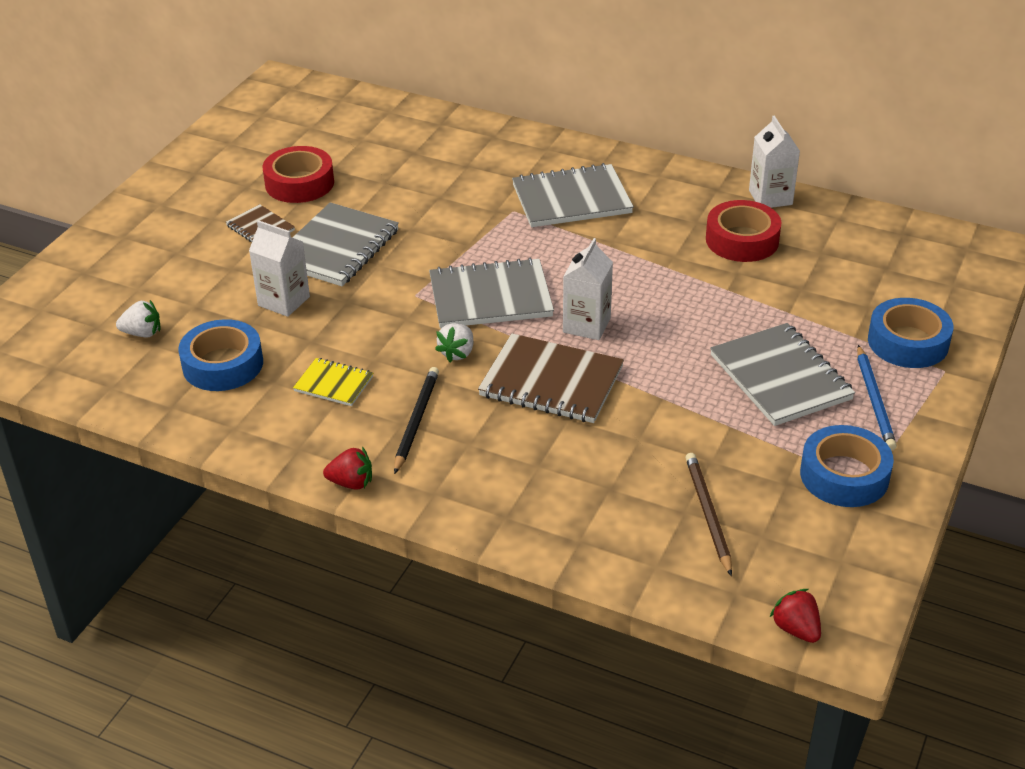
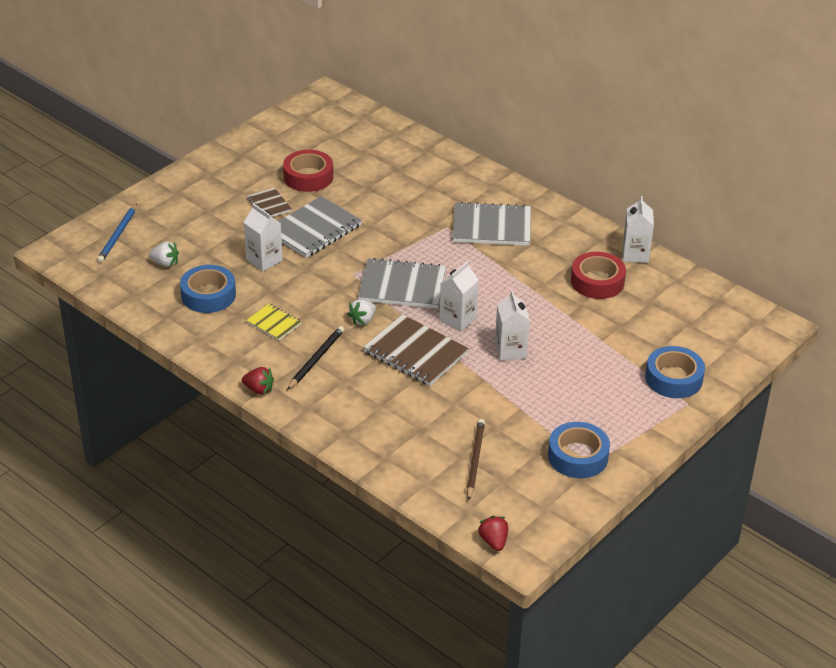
camera: 15 degrees right, 0 degrees up
grey notebook [710,323,855,426] -> none
blue pencil [857,345,897,451] -> blue pencil moved to [97,204,137,263]
none -> white carton [495,290,530,361]

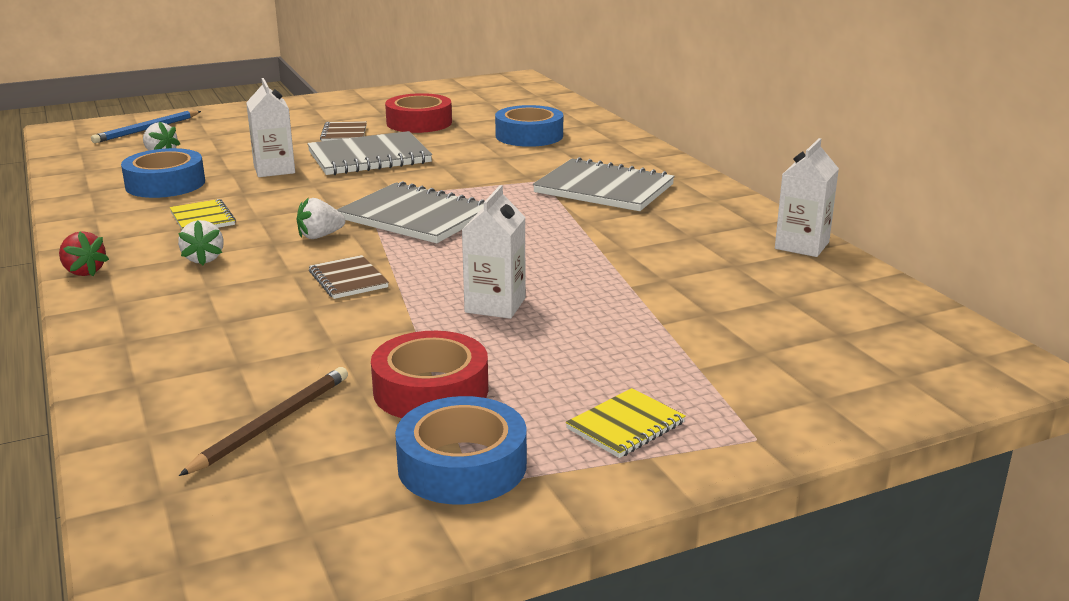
camera: 25 degrees right, 15 degrees down
black pencil [287,326,344,390] -> white strawberry [178,220,224,265]
brown notebook [363,314,469,386] -> brown notebook [309,255,389,299], size x0.53
white carton [439,261,479,332] -> none
red strawberry [478,516,508,551] -> none
red tape [571,252,626,299] -> red tape moved to [371,331,488,418]
blue tape [645,346,705,398] -> blue tape moved to [495,105,563,147]
none -> yellow notebook [566,388,686,458]

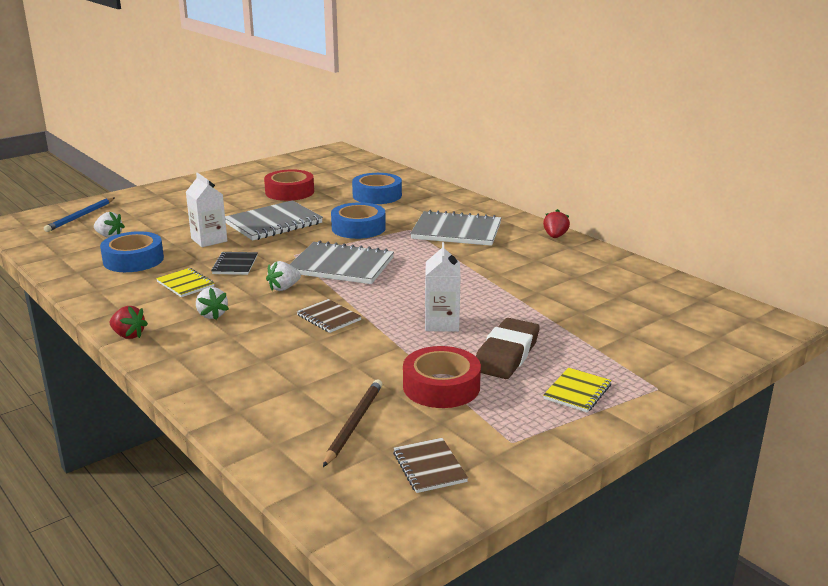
camera: 15 degrees left, 0 degrees up
brown notebook [320,121,367,141] -> brown notebook moved to [393,438,468,493]
blue tape [395,396,527,505] -> blue tape moved to [331,202,386,239]
white carton [775,138,839,257] -> none
none -> black notebook [211,252,258,275]
none -> brown eraser [476,318,540,379]
none -> red strawberry [543,209,570,238]

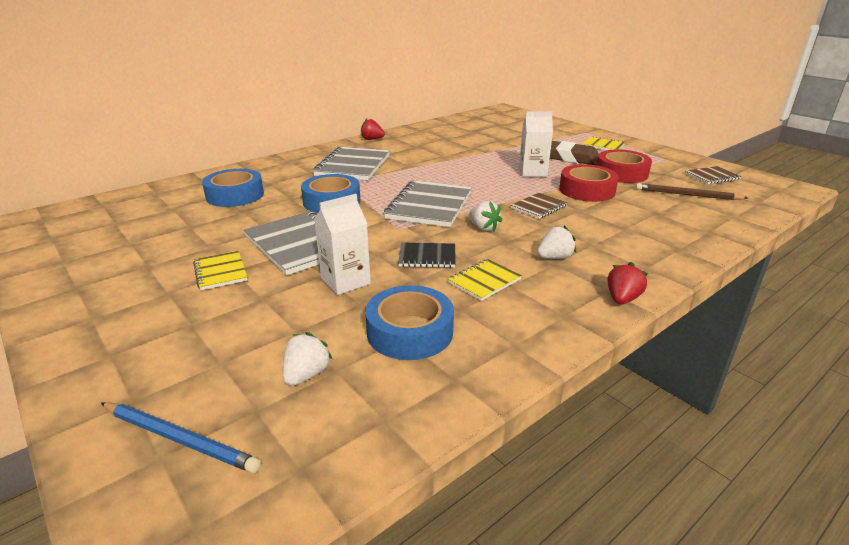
camera: 90 degrees left, 5 degrees up
red tape [264,169,314,201] -> red tape moved to [559,164,619,202]
none -> yellow notebook [193,251,247,290]

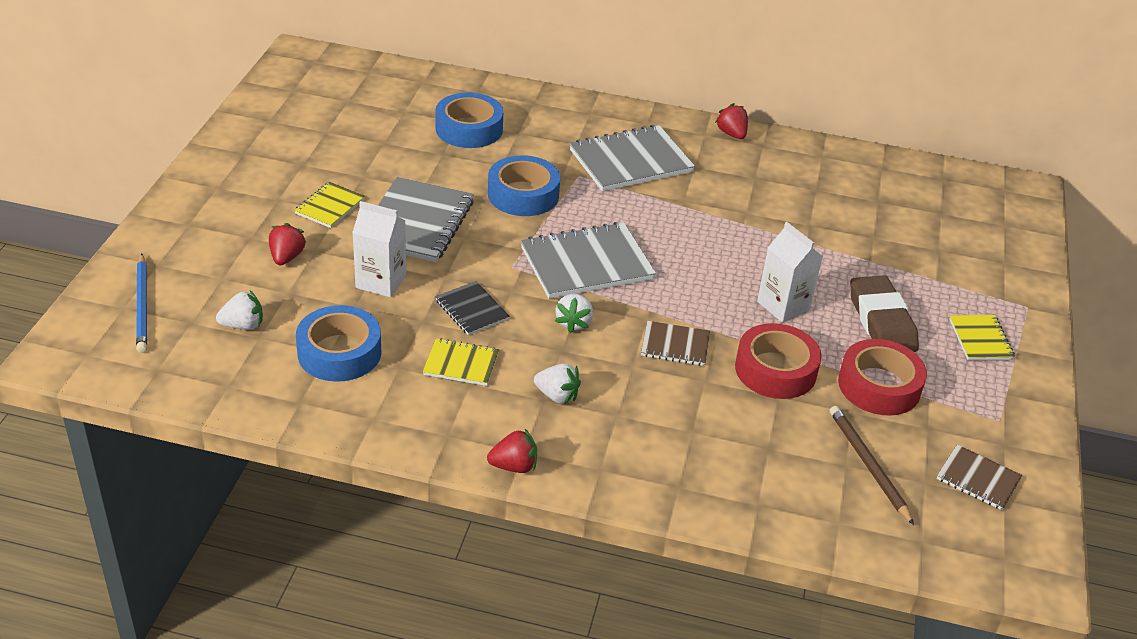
camera: 50 degrees right, 10 degrees up
none -> red strawberry [269,223,306,265]

